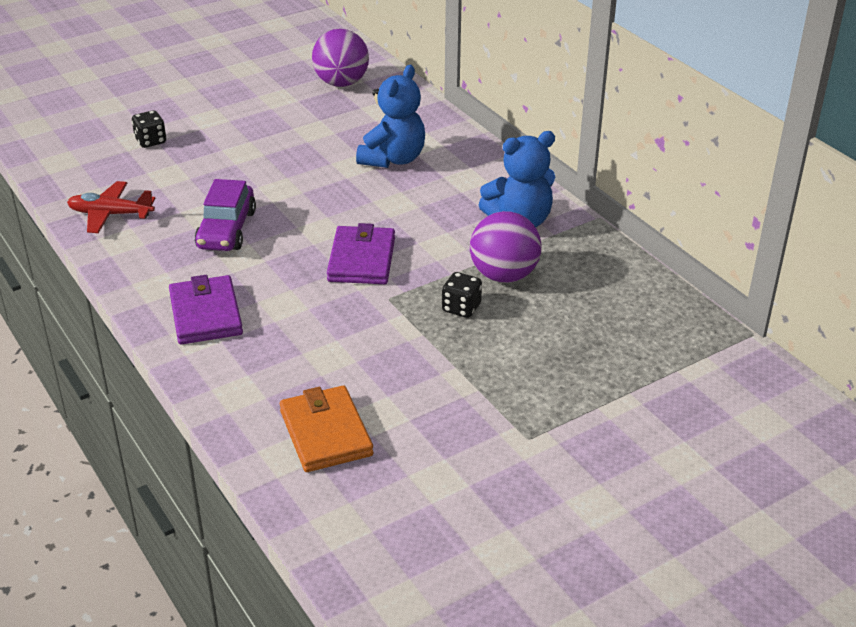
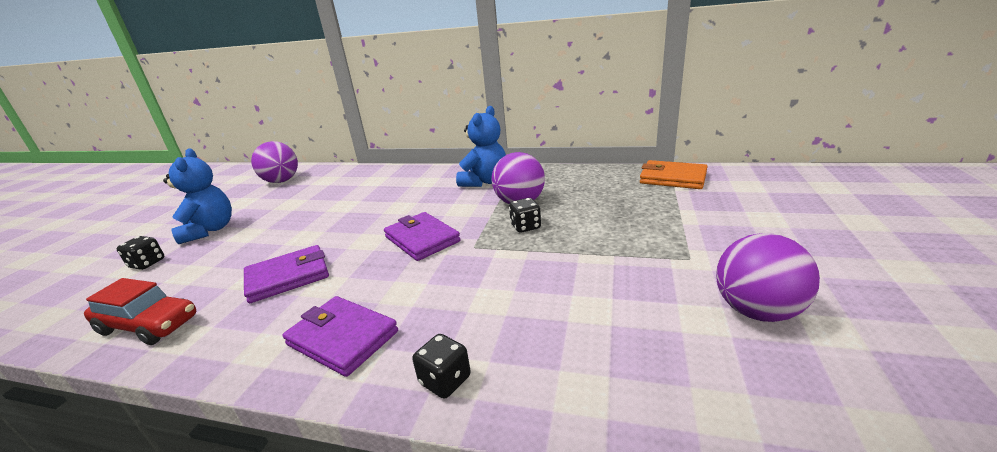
camera: 40 degrees left, 10 degrees down
red plane [67,181,156,233] -> red car [84,278,196,345]
purple car [195,179,256,251] -> purple wallet [244,245,329,303]
orange wallet [280,386,373,472] -> orange wallet moved to [640,160,707,189]
blue teddy bear [356,65,425,168] -> blue teddy bear moved to [163,149,232,244]
none -> black dice [412,334,471,399]
none -> purple ball [716,233,820,322]

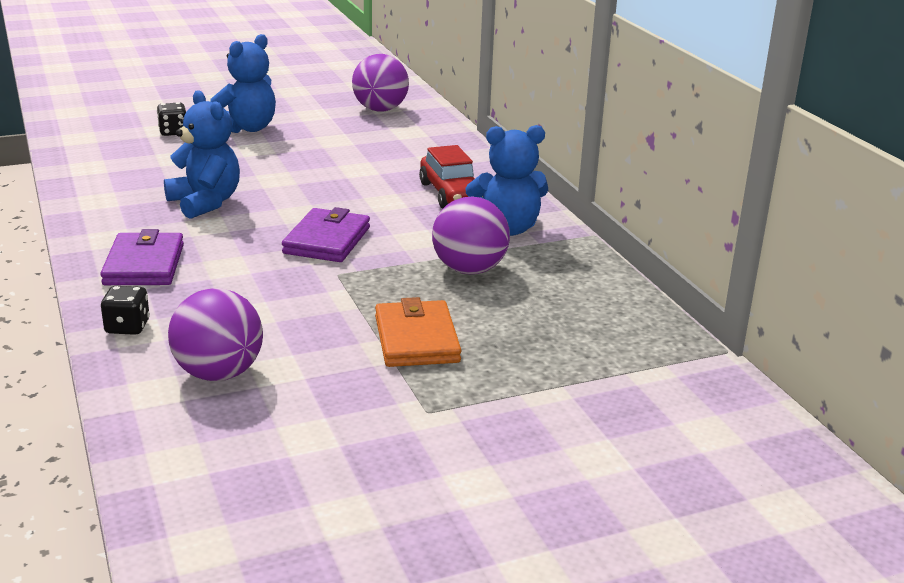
camera: 50 degrees right, 0 degrees up
red car [84,278,196,345] -> red car moved to [419,145,483,208]
purple wallet [244,245,329,303] -> blue teddy bear [164,90,240,219]
black dice [509,198,541,233] -> none
orange wallet [640,160,707,189] -> orange wallet moved to [375,297,461,367]
purple ball [716,233,820,322] -> purple ball moved to [168,288,263,381]

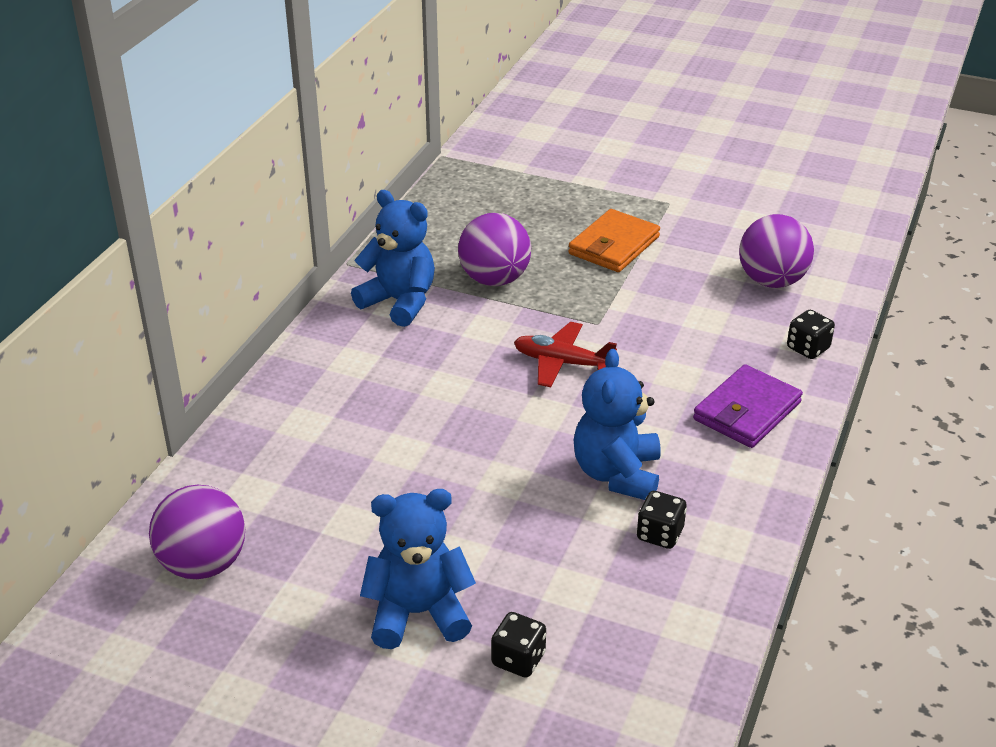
camera: 135 degrees left, 10 degrees up
purple wallet [282,207,370,262] -> red plane [514,322,617,387]
red car [419,145,483,208] -> none
none -> black dice [637,491,687,549]

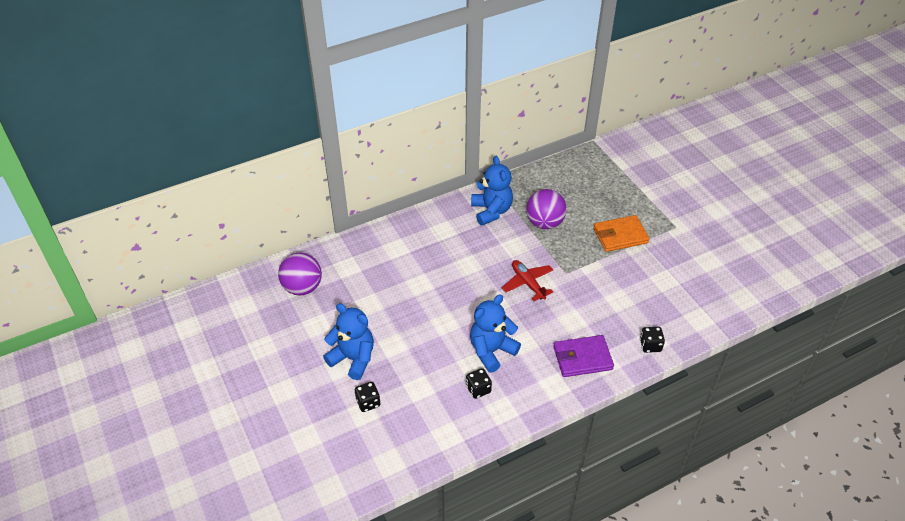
camera: 40 degrees right, 10 degrees up
purple ball [739,214,814,288] -> none

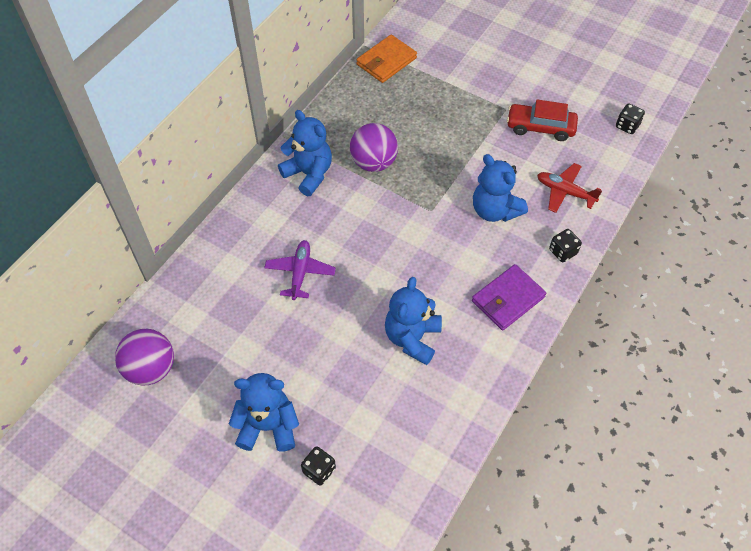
camera: 30 degrees left, 10 degrees up
black dice [466,368,492,399] -> black dice moved to [616,104,645,134]
red plane [502,260,553,301] -> red plane moved to [537,163,602,213]
orange wallet [593,215,649,252] -> orange wallet moved to [357,35,417,83]
none -> purple plane [264,240,336,300]
none -> blue teddy bear [473,154,528,222]
none -> red car [507,100,578,141]

